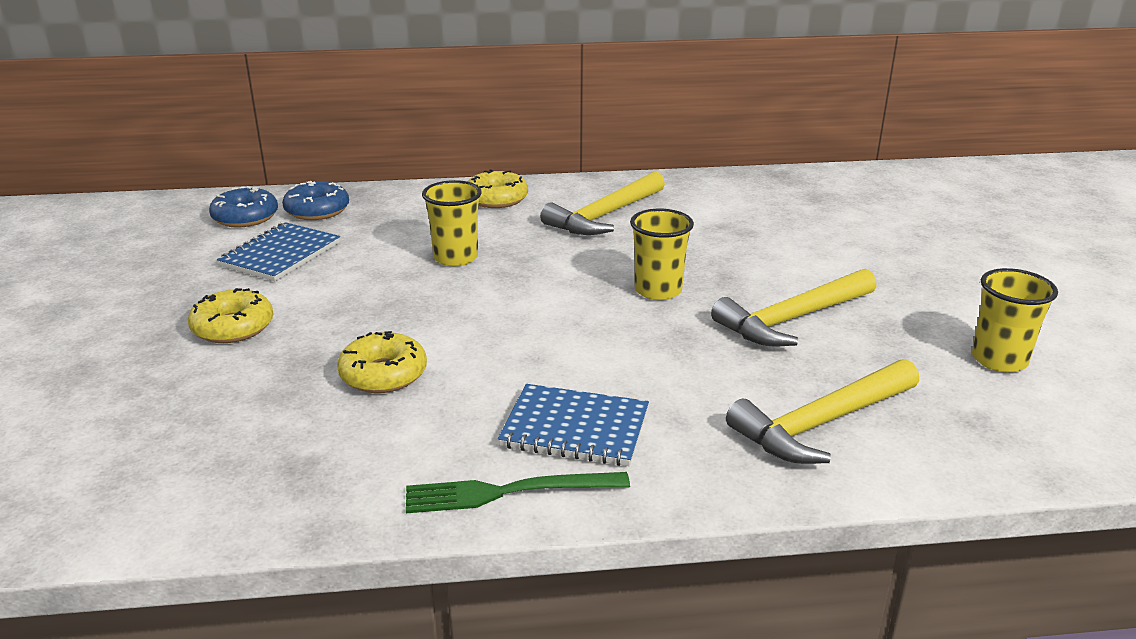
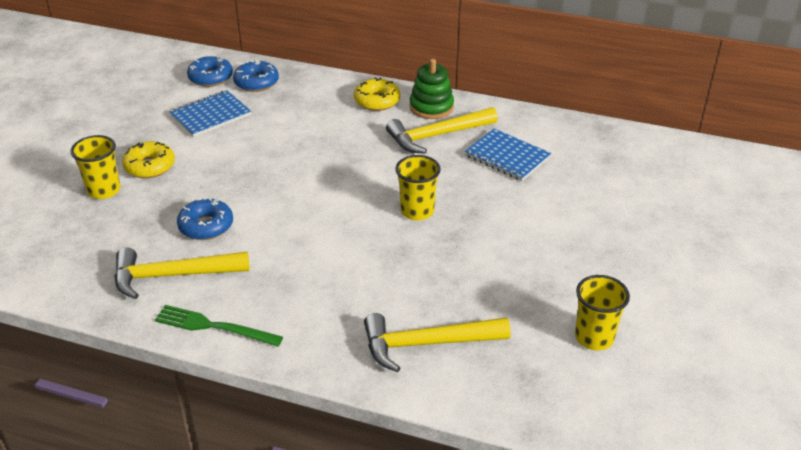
camera: 25 degrees right, 10 degrees up
yellow donut [337,331,427,393] -> blue donut [177,197,233,240]
yellow cup [422,180,482,266] -> yellow cup moved to [70,135,121,199]
blue notebook [498,384,649,466] -> blue notebook moved to [465,129,551,181]
yellow hammer [711,269,876,347] -> yellow hammer moved to [115,247,249,299]
none -> green stacking toy [409,59,454,119]

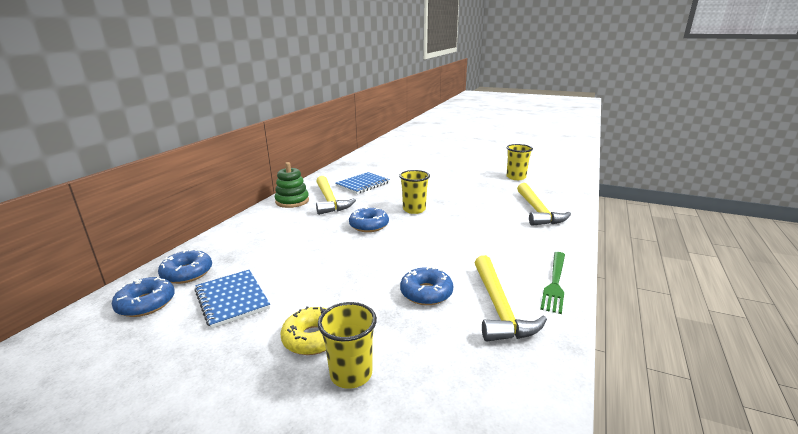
camera: 85 degrees left, 15 degrees down
yellow donut [354,77,400,111] -> none
none -> blue donut [349,207,389,232]

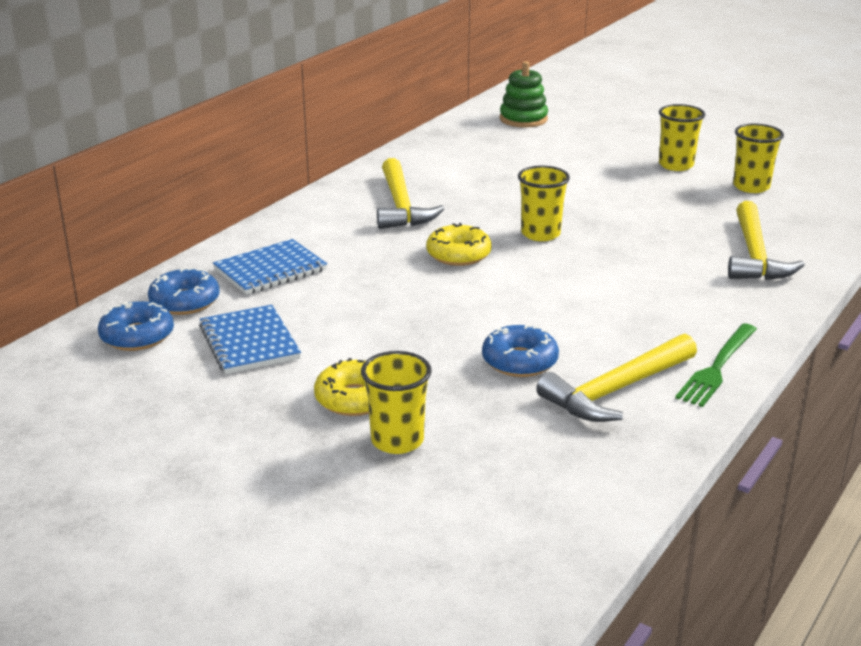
camera: 10 degrees right, 5 degrees up
green stacking toy [275,162,309,208] -> green stacking toy moved to [500,61,548,128]
blue notebook [335,172,390,194] -> blue notebook moved to [213,239,327,295]
blue donut [349,207,389,232] -> yellow donut [426,223,492,266]
yellow hammer [475,255,547,342] -> yellow hammer turned 45 degrees clockwise [536,334,697,422]
none -> yellow cup [659,104,705,171]

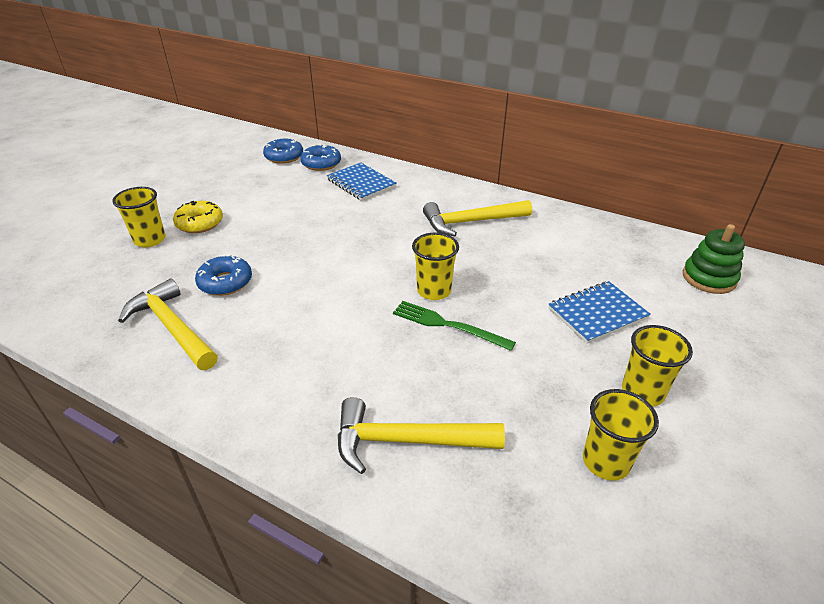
camera: 85 degrees right, 10 degrees up
blue notebook [199,305,301,374] -> blue notebook moved to [548,281,651,344]
yellow donut [426,223,492,266] -> none
green fork [675,324,757,407] -> green fork moved to [393,301,516,351]

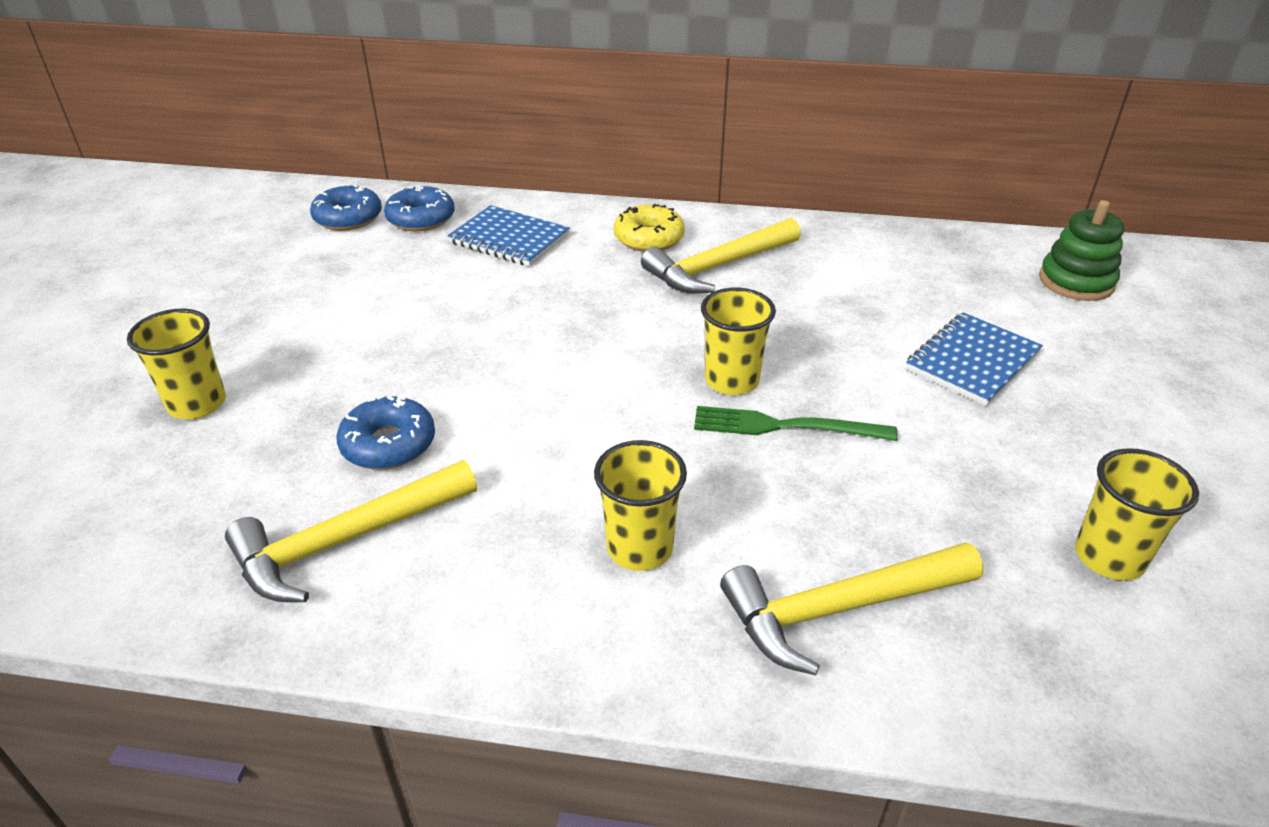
camera: 20 degrees left, 0 degrees up
yellow hammer [118,278,218,370] -> yellow hammer turned 60 degrees counterclockwise [225,460,477,602]
yellow donut [173,201,223,233] -> yellow donut moved to [613,204,685,252]
yellow cup [622,325,693,407] -> yellow cup moved to [594,440,687,571]

